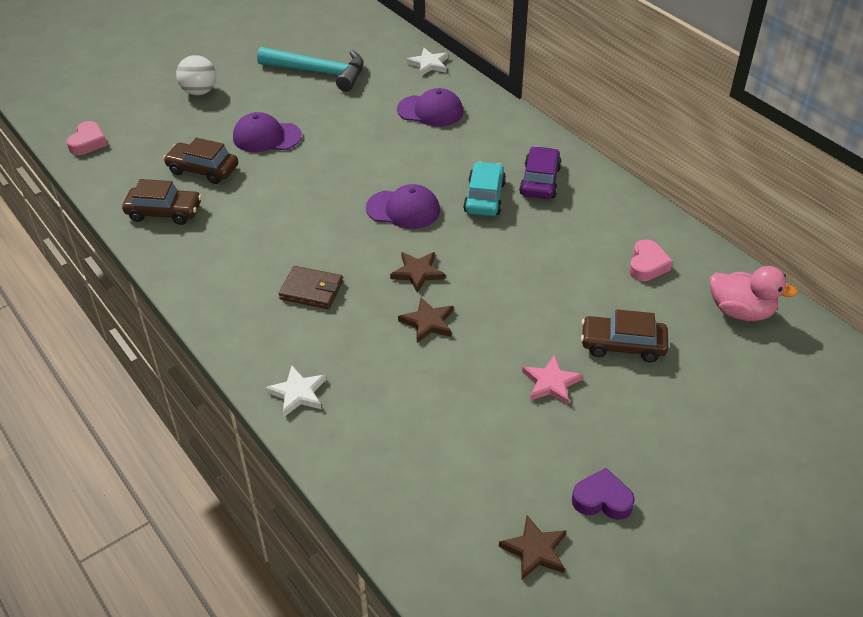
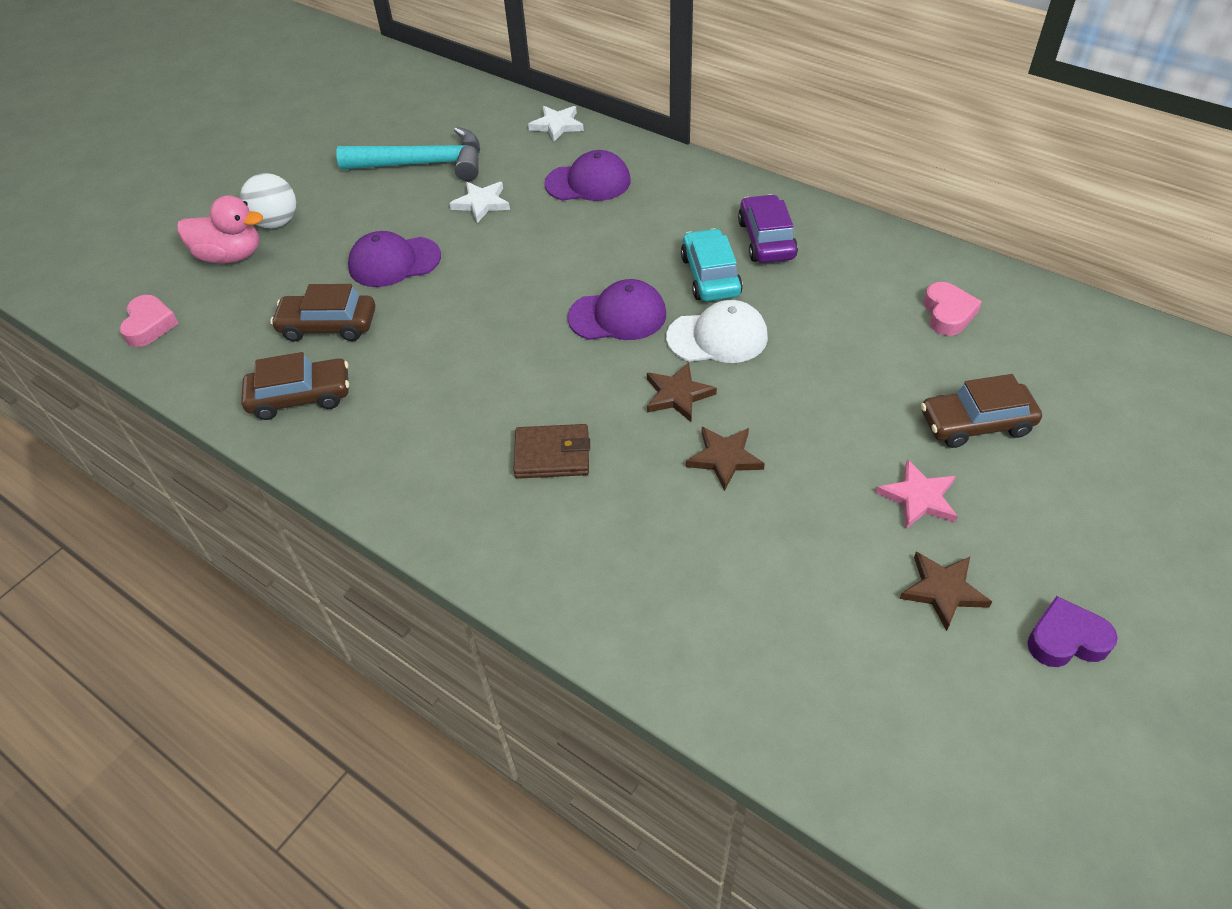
camera: 15 degrees left, 5 degrees up
white star [265,365,326,417] -> white star moved to [449,182,510,223]
brown star [499,515,567,581] -> brown star moved to [900,552,992,631]
pink duck [710,266,798,321] -> pink duck moved to [177,195,263,264]
none -> white cap [666,300,768,363]

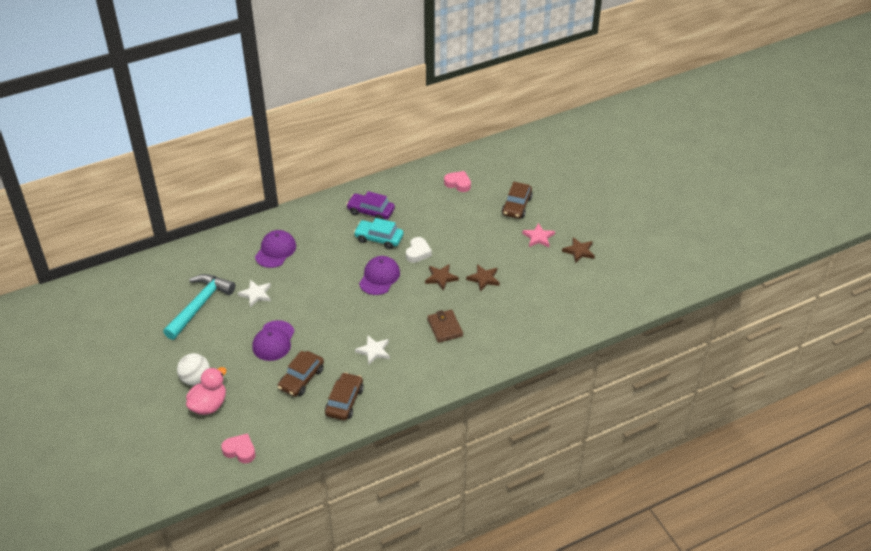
camera: 65 degrees left, 5 degrees down
brown wallet [513,424,590,479] -> brown wallet turned 45 degrees counterclockwise [427,310,463,343]
white star [528,106,584,142] -> white star moved to [355,336,390,365]
white cap [666,300,768,363] -> white heart [406,237,432,263]
purple heart [1027,596,1118,667] -> none

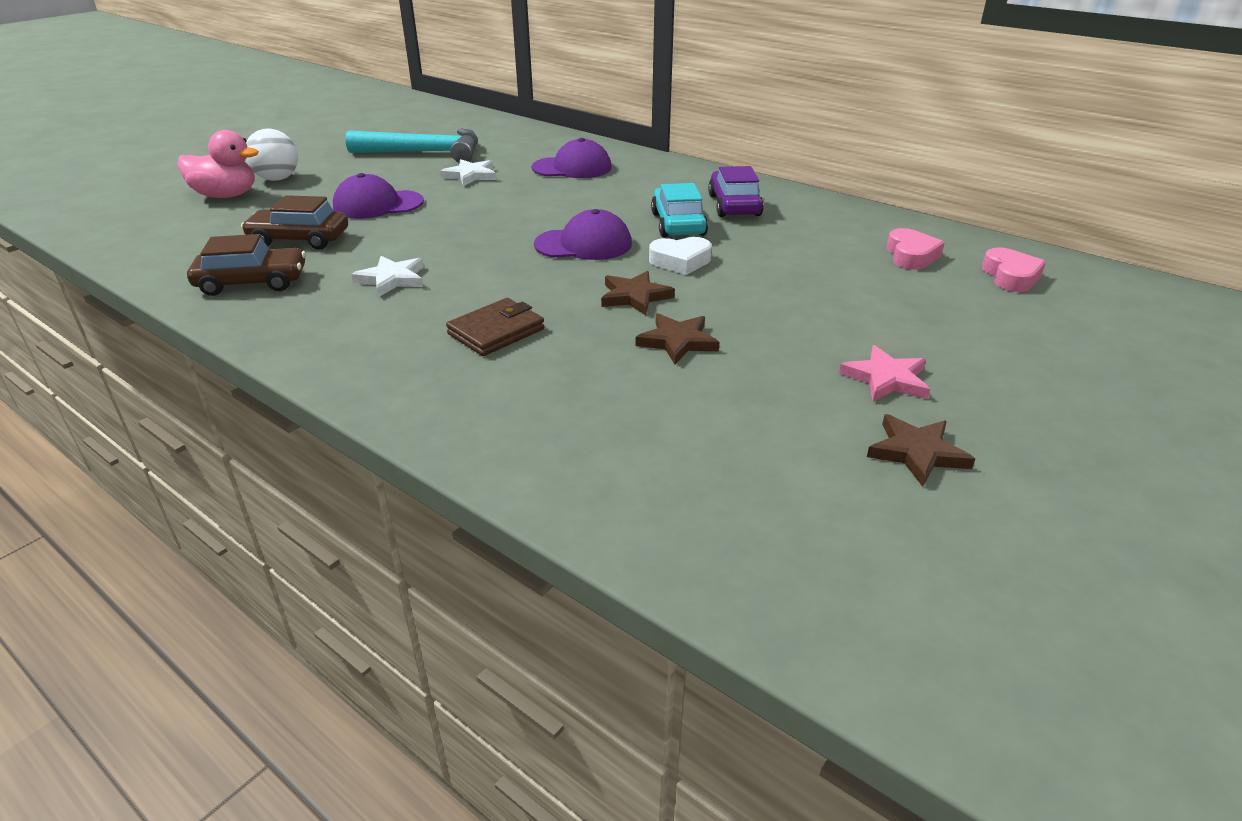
camera: 65 degrees right, 10 degrees down
pink heart [221,433,256,464] -> pink heart moved to [982,247,1046,292]
brown car [502,182,533,219] -> none

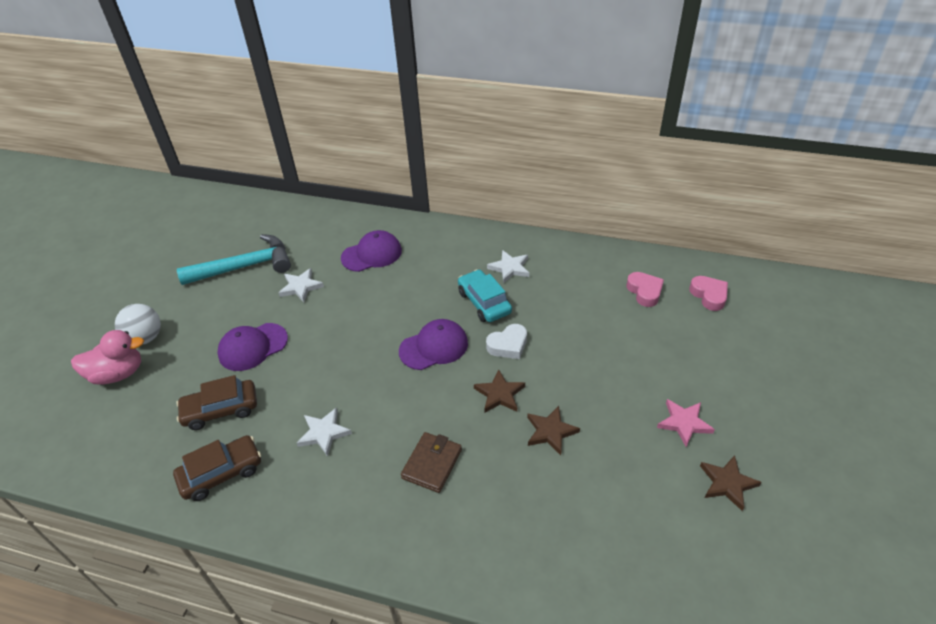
camera: 20 degrees left, 10 degrees up
purple car [708,166,764,217] -> white star [487,250,529,283]

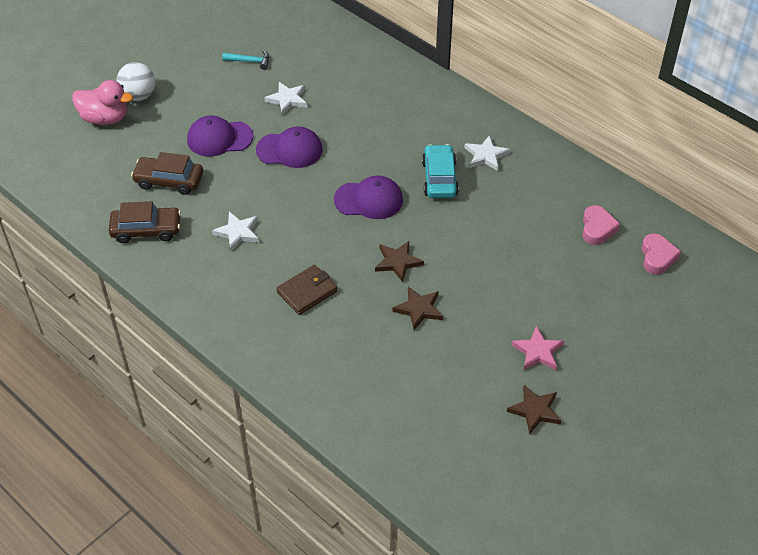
camera: 25 degrees right, 5 degrees up
turquoise hammer [177,234,291,285] -> turquoise hammer [222,50,269,70], size x0.45
purple cap [341,230,402,272] -> purple cap moved to [256,126,323,168]
white heart [486,324,527,359] -> none

